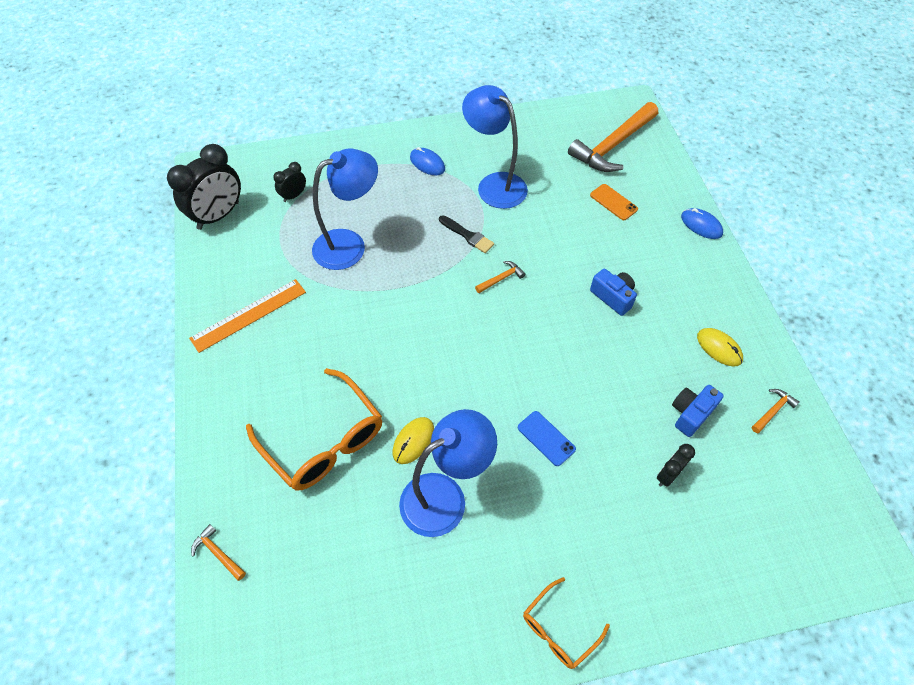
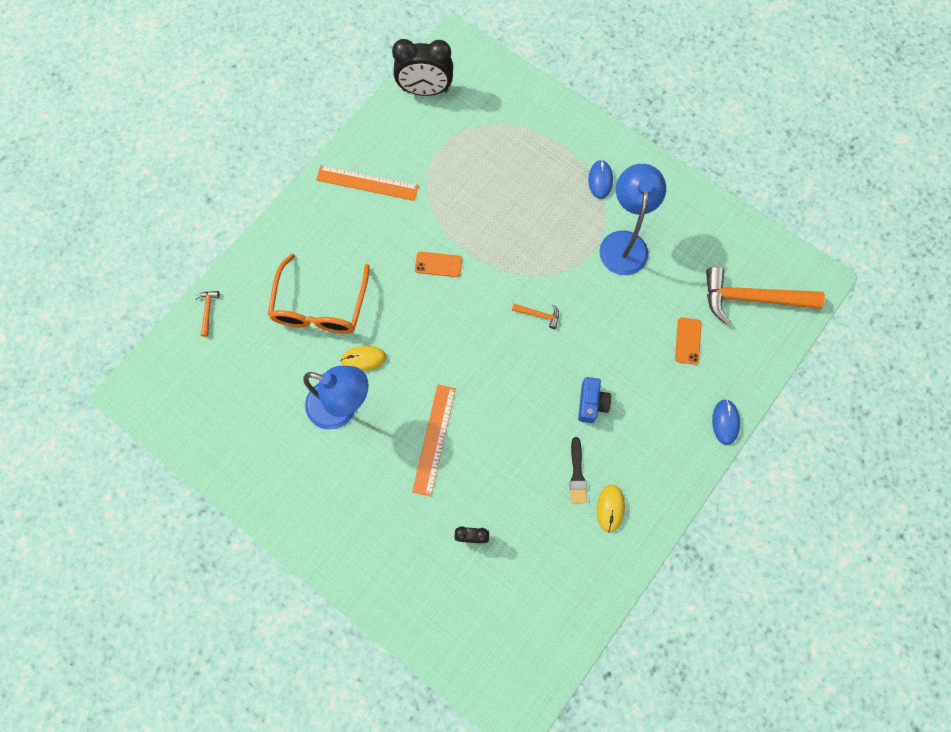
camera: 50 degrees right, 15 degrees up
black clock [273,162,306,202] -> none
blue lamp [312,149,378,270] -> none
black brush [439,215,494,253] -> black brush moved to [570,437,587,503]
blue phone [518,411,576,466] -> orange ruler [412,385,456,496]
orange glasses [523,577,610,669] -> none
blue camera [672,385,724,437] -> none
orange hammer [752,389,800,433] -> none
none -> orange phone [415,252,462,277]

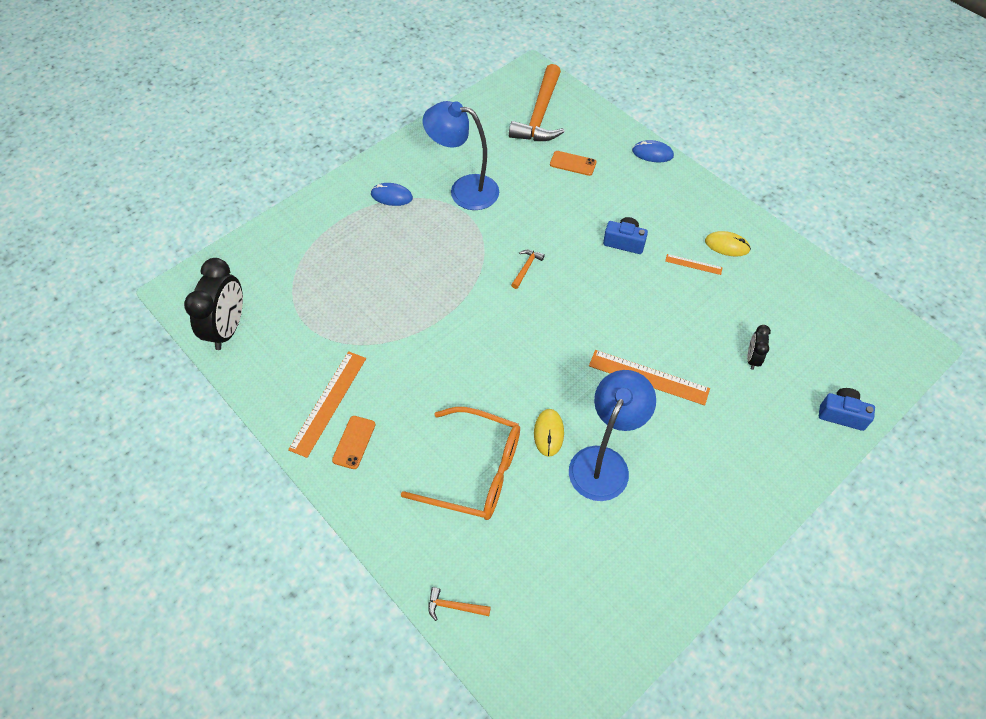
camera: 80 degrees left, 15 degrees down
orange phone [415,252,462,277] -> orange phone moved to [332,416,375,469]
black brush [570,437,587,503] -> orange ruler [665,254,723,275]
none -> blue camera [819,388,875,431]

